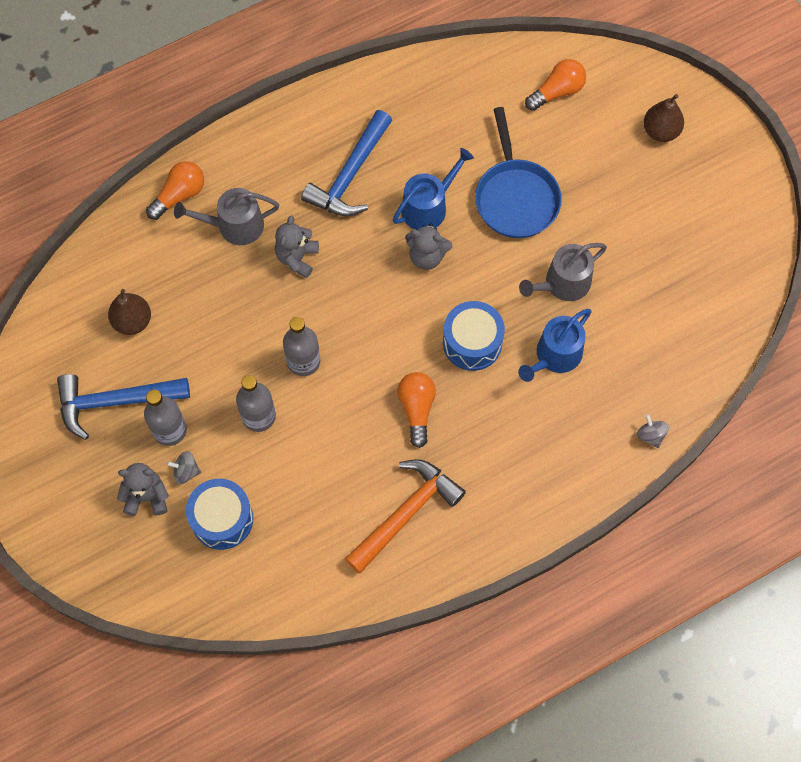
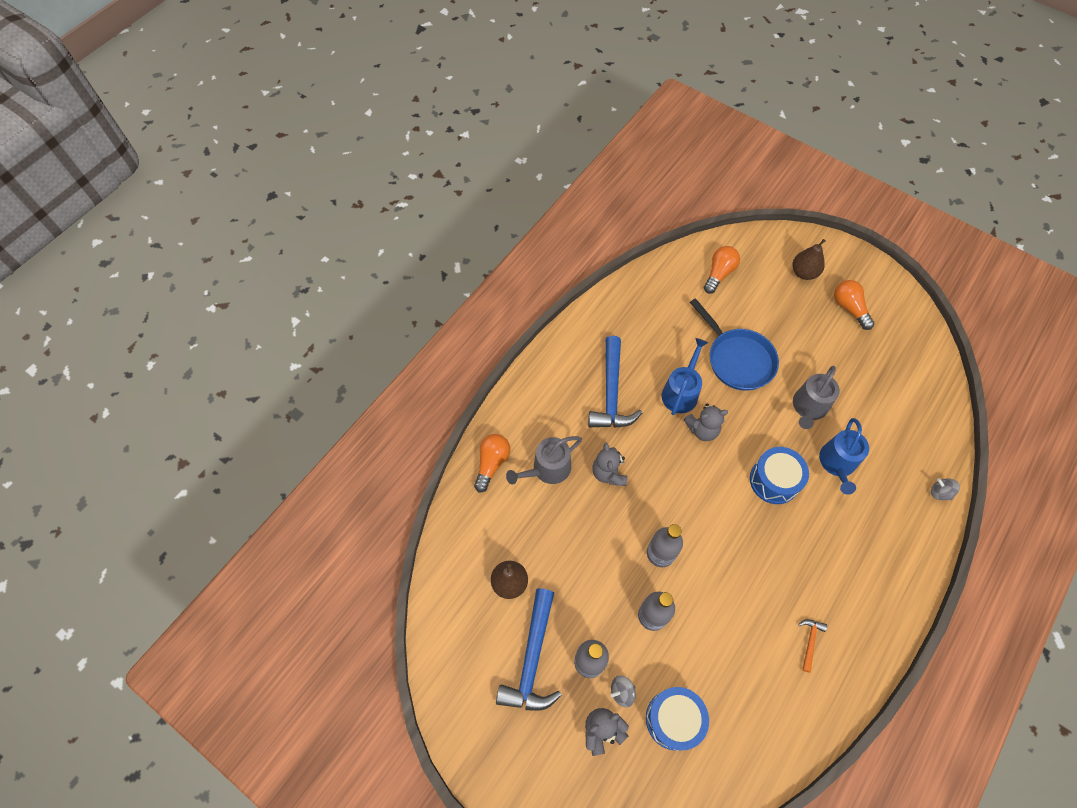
camera: 25 degrees left, 5 degrees down
blue hammer [57,374,190,440] -> blue hammer turned 45 degrees counterclockwise [496,588,562,711]
orange hammer [345,459,466,574] -> orange hammer [798,619,827,673], size x0.44
orange light bulb [398,372,436,448] -> orange light bulb moved to [834,280,875,330]

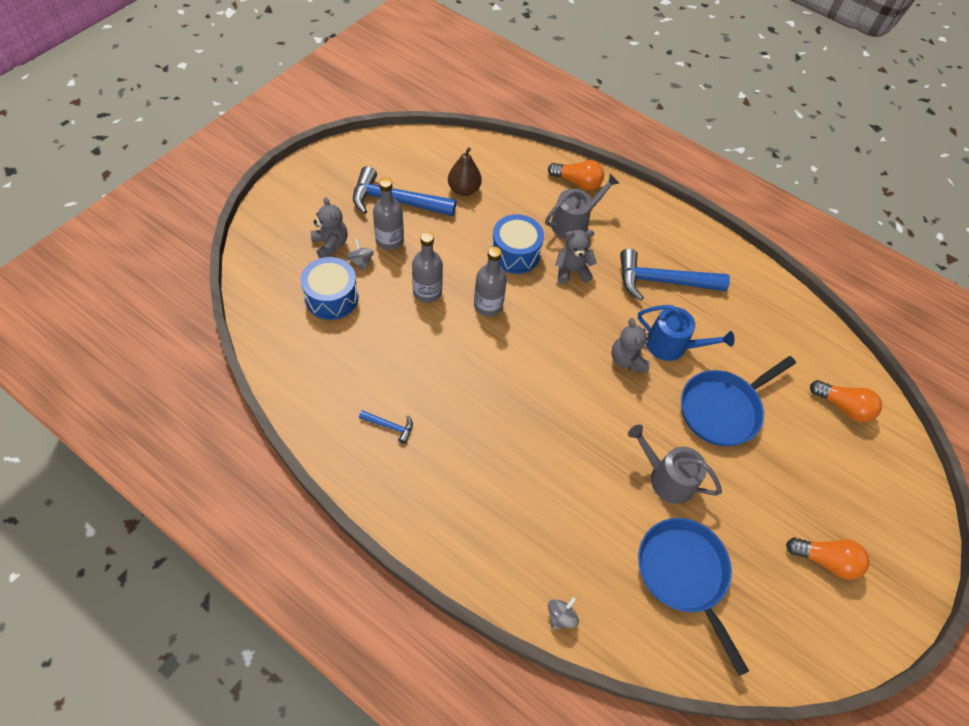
camera: 85 degrees right, 5 degrees down
grey watering can [506,436,582,484] -> grey watering can turned 90 degrees clockwise [545,174,620,239]
blue drum [750,447,809,504] -> blue drum moved to [492,214,544,274]
brown pear [793,239,826,280] -> none
orange hammer [798,619,827,673] -> blue hammer [359,410,413,444]
blue watering can [819,418,869,495] -> none
orange light bulb [834,280,875,330] -> orange light bulb turned 45 degrees clockwise [786,537,870,580]
none -> blue pan [638,518,749,676]

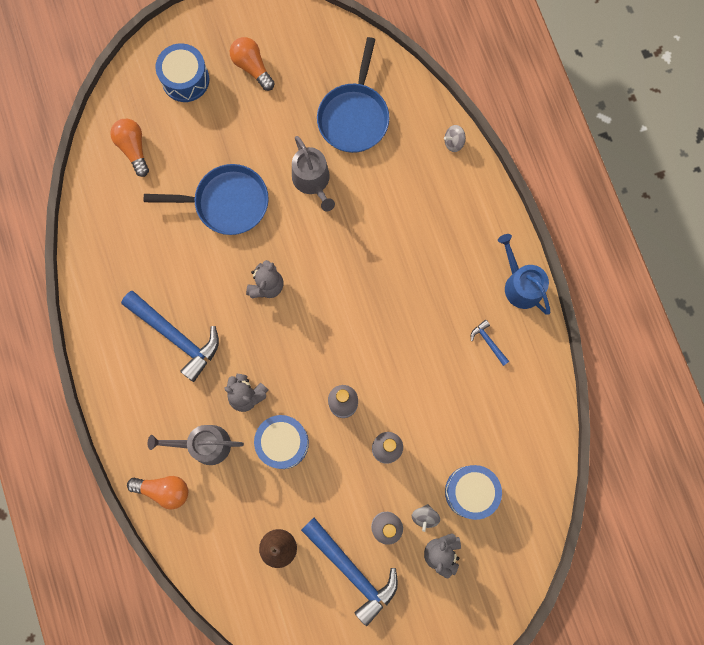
camera: 140 degrees left, 20 degrees up
orange light bulb [548,160,604,191] -> orange light bulb turned 135 degrees clockwise [127,476,188,510]
blue watering can [638,305,734,361] -> blue watering can moved to [498,234,550,315]
none -> blue drum [155,43,209,102]

